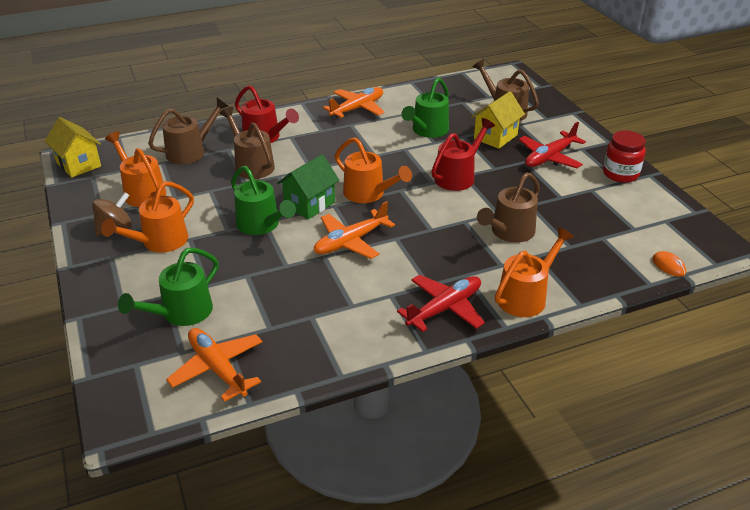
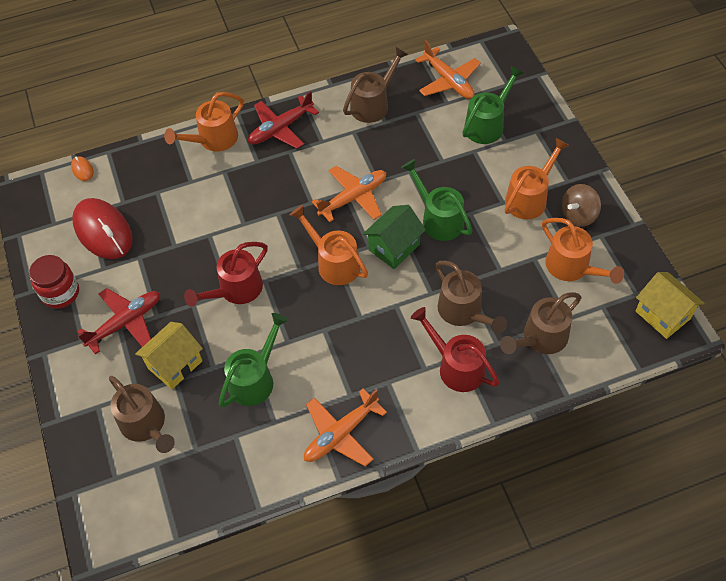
camera: 175 degrees left, 20 degrees up
brown watering can [477,172,540,243] -> brown watering can moved to [343,47,408,123]
none -> red mouse [72,198,133,259]

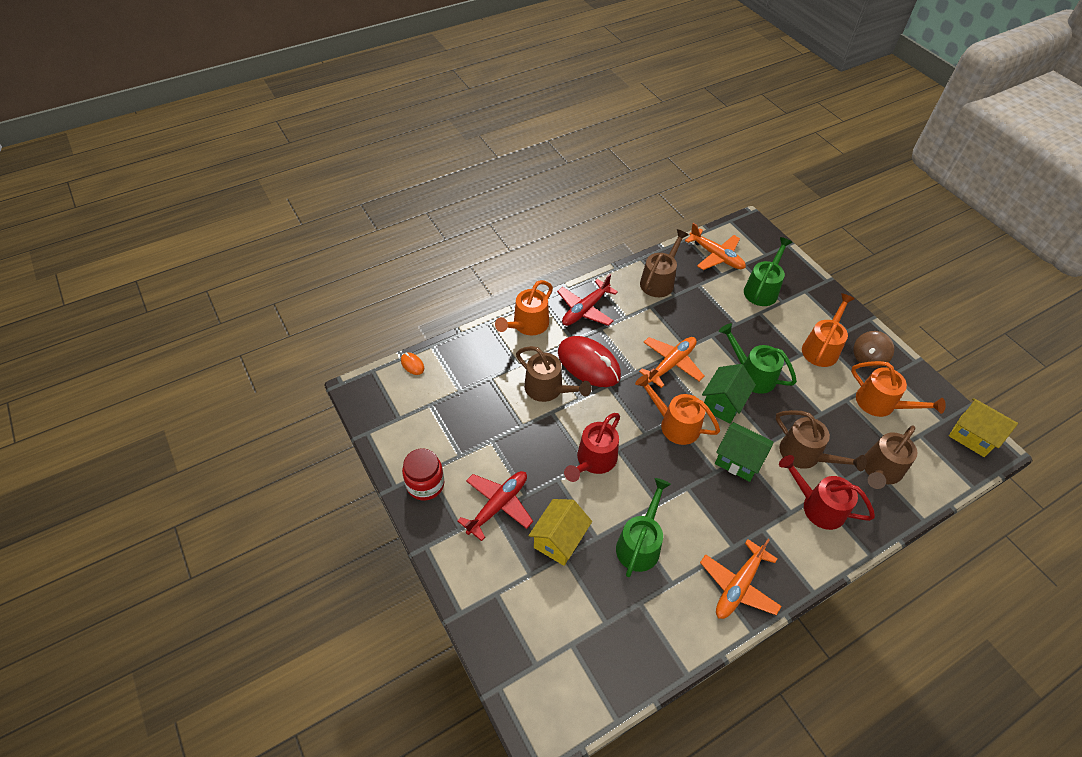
camera: 15 degrees left, 5 degrees down
red mouse [72,198,133,259] -> red mouse moved to [558,336,621,387]
brown watering can [109,376,175,453] -> brown watering can moved to [516,346,591,402]
none -> green house [715,422,774,482]

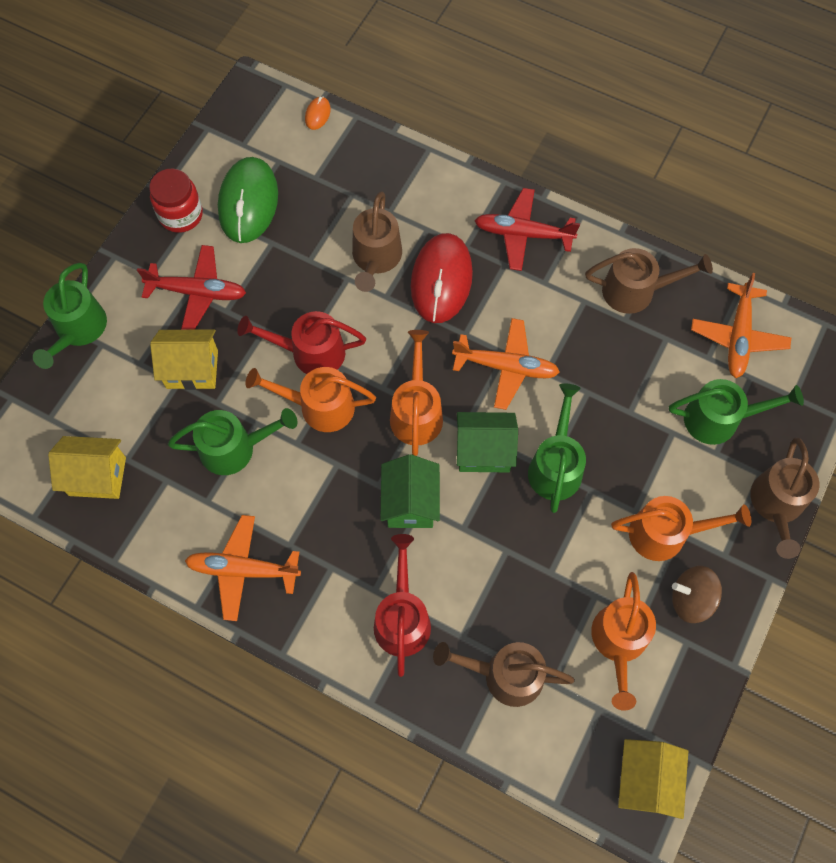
camera: 60 degrees right, 15 degrees up
orange watering can [495,280,553,336] -> orange watering can moved to [245,367,376,432]
brown watering can [776,410,867,471] -> brown watering can moved to [750,437,819,559]
none -> green watering can [33,263,107,369]
none -> yellow house [48,436,126,499]
none -> green mouse [218,157,278,243]

